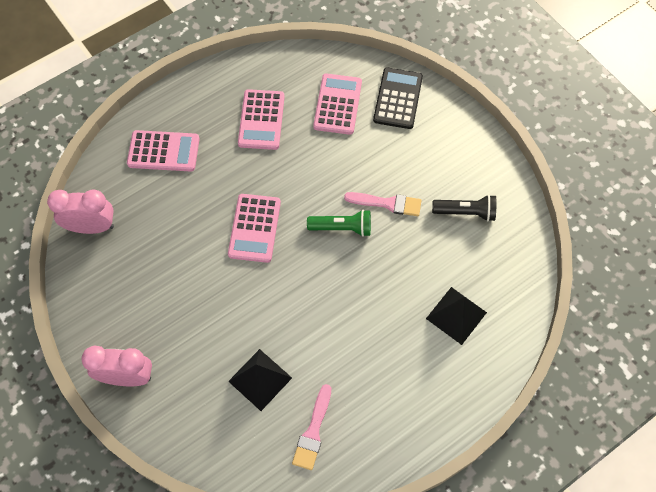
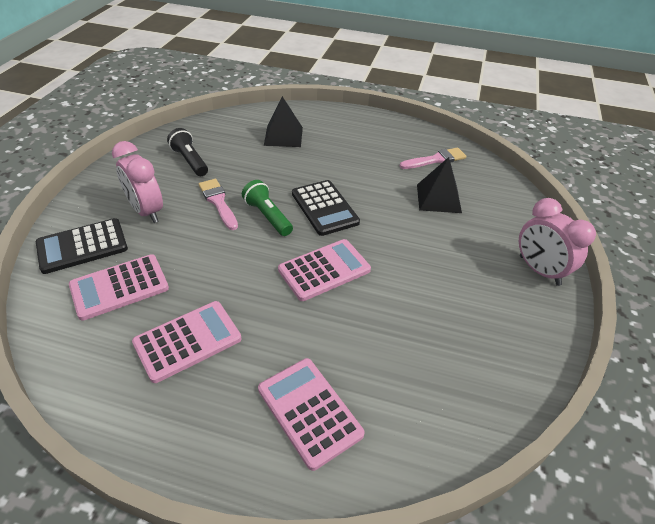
camera: 130 degrees left, 20 degrees down
pink clock [47,189,114,234] -> pink clock moved to [112,141,163,223]
none -> black calculator [292,180,360,236]

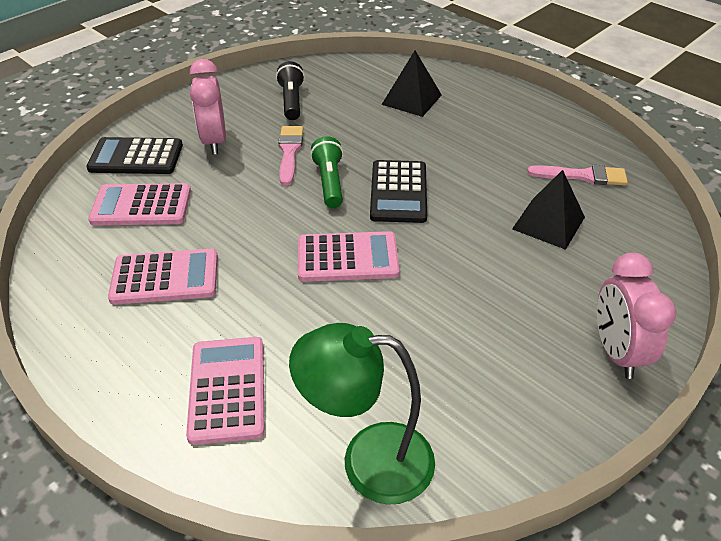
camera: 30 degrees right, 0 degrees up
none -> green lamp [289,323,435,505]

